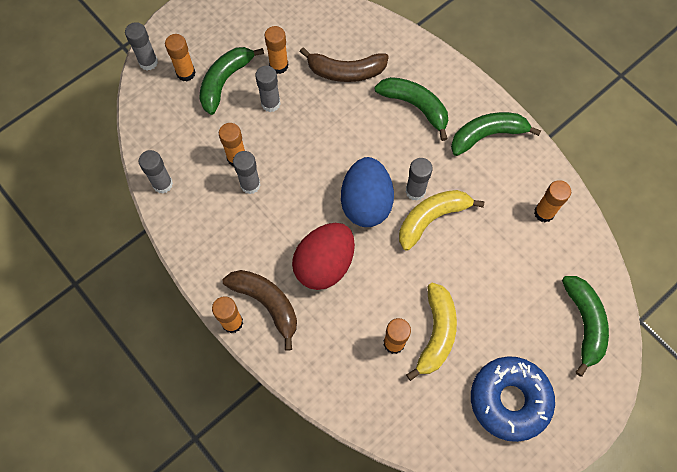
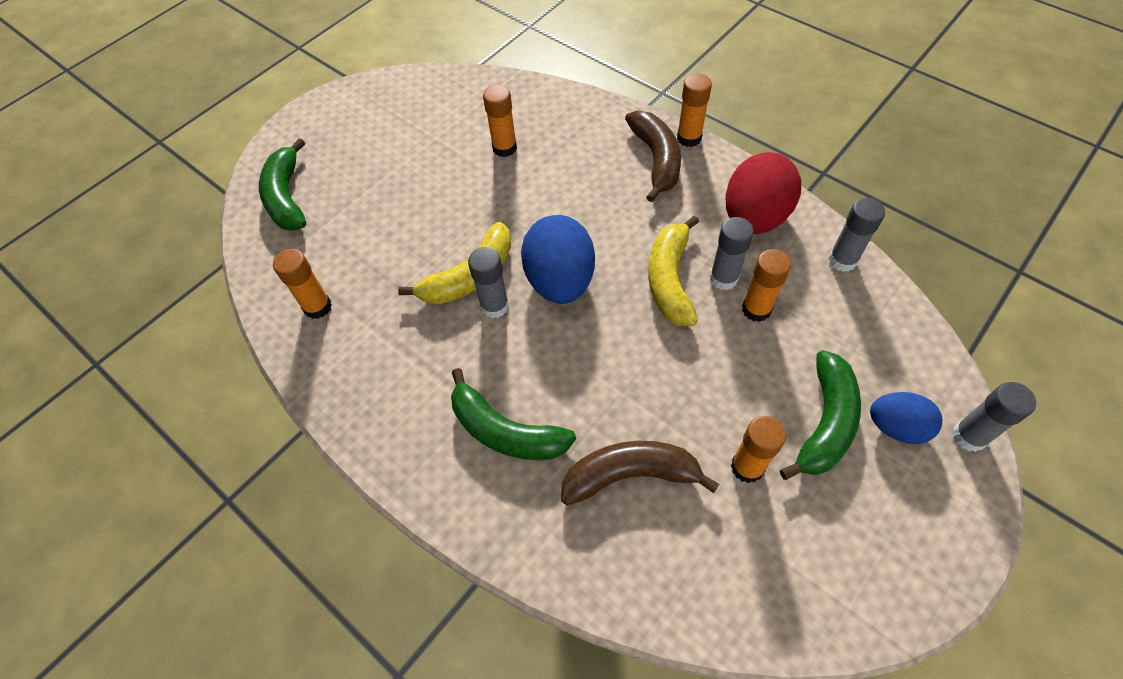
camera: 175 degrees right, 10 degrees down
orange glue stick [165,34,196,82] -> blue egg [870,392,942,444]
brown banana [223,270,297,351] -> brown banana turned 135 degrees counterclockwise [625,111,681,202]
grey glue stick [255,66,280,112] -> none
red egg [292,223,355,290] -> red egg moved to [726,152,801,234]
yellow banana [406,283,457,381] -> yellow banana moved to [648,215,699,326]
green banana [451,112,541,156] -> none
blue donut [471,356,555,442] -> none

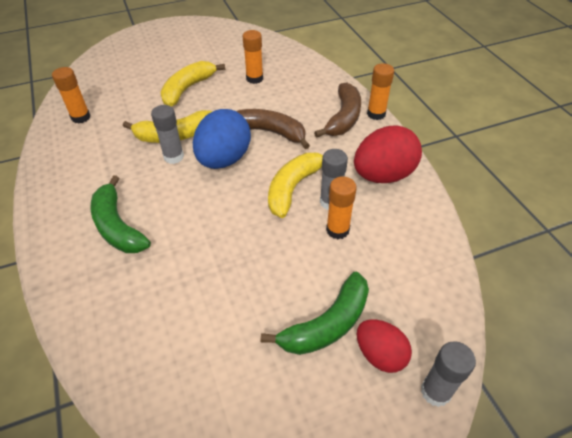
camera: 25 degrees right, 10 degrees down
green banana [259,138,306,231] -> none
brown banana [561,441,719,506] -> brown banana moved to [236,109,310,149]
orange glue stick [731,416,786,483] -> none
grey glue stick [828,198,885,272] -> none
blue egg [870,392,942,444] -> red egg [357,319,412,373]
none -> yellow banana [160,61,225,106]

